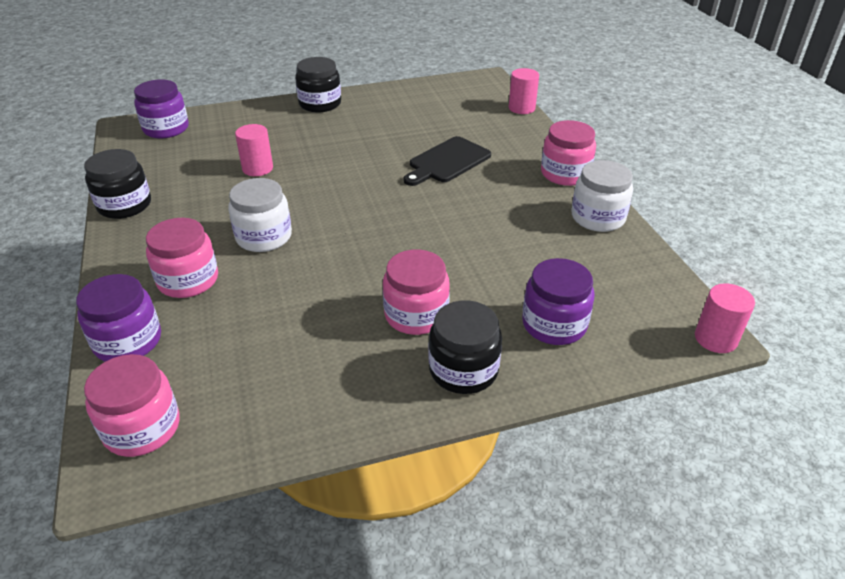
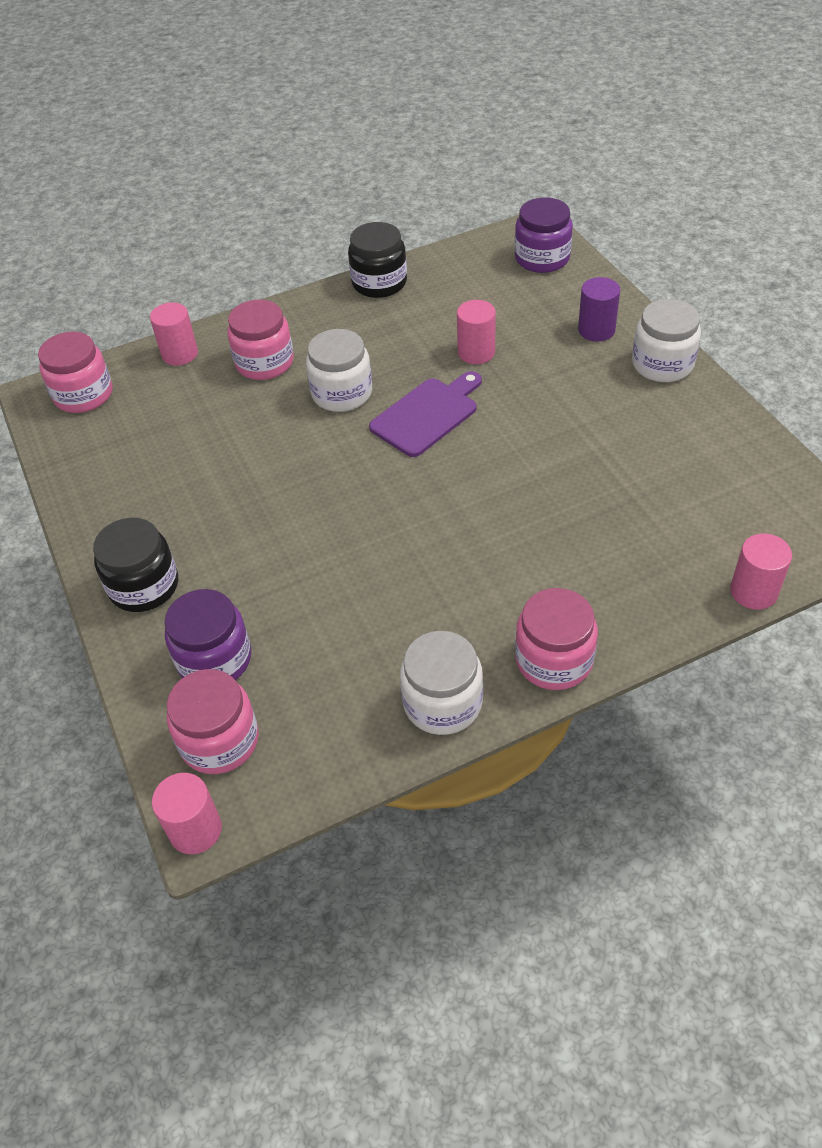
camera: 85 degrees right, 10 degrees up
purple jar [76,274,161,362] -> pink cylinder [150,302,198,366]
black jar [295,57,341,112] -> white jar [632,299,701,382]
pink jar [383,249,450,335] -> pink jar moved to [167,669,259,774]
black cutting board [404,136,491,186] -> none
none -> purple cutting board [369,371,482,457]
none -> purple cylinder [578,277,620,341]

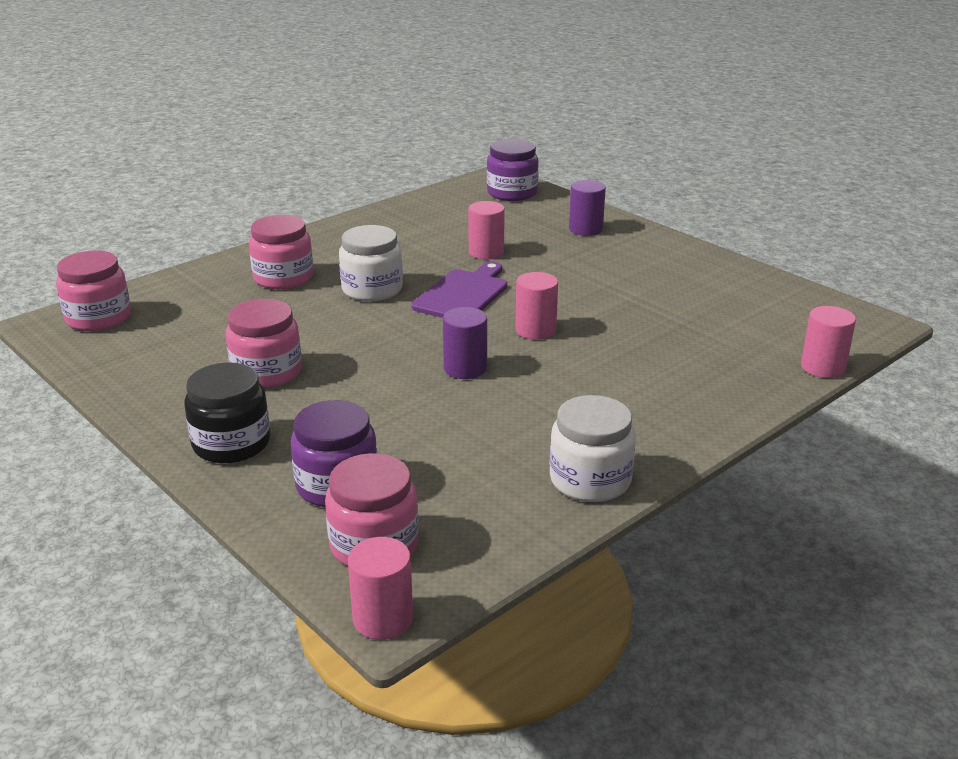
camera: 20 degrees left, 20 degrees down
pink cylinder [150,302,198,366] -> pink cylinder moved to [515,272,558,340]
black jar [348,222,407,298] -> none
pink jar [515,588,598,690] -> pink jar moved to [226,299,302,388]
white jar [632,299,701,382] -> none
none -> purple cylinder [443,307,487,379]

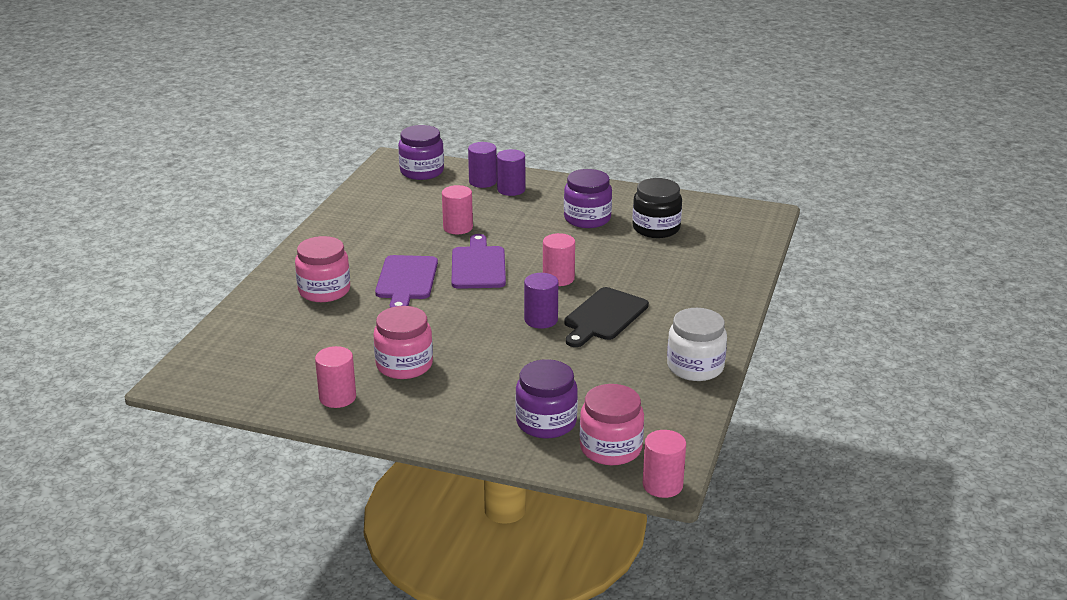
camera: 30 degrees left, 0 degrees up
pink jar [56,251,131,331] -> none
black jar [184,362,270,463] -> black jar moved to [633,178,682,238]
white jar [339,225,403,302] -> purple cutting board [375,255,438,308]
pink cylinder [801,306,856,378] -> pink cylinder moved to [315,346,356,408]
none -> purple cylinder [468,142,497,188]
none -> purple jar [564,169,612,228]
none -> black cutting board [564,287,649,347]

